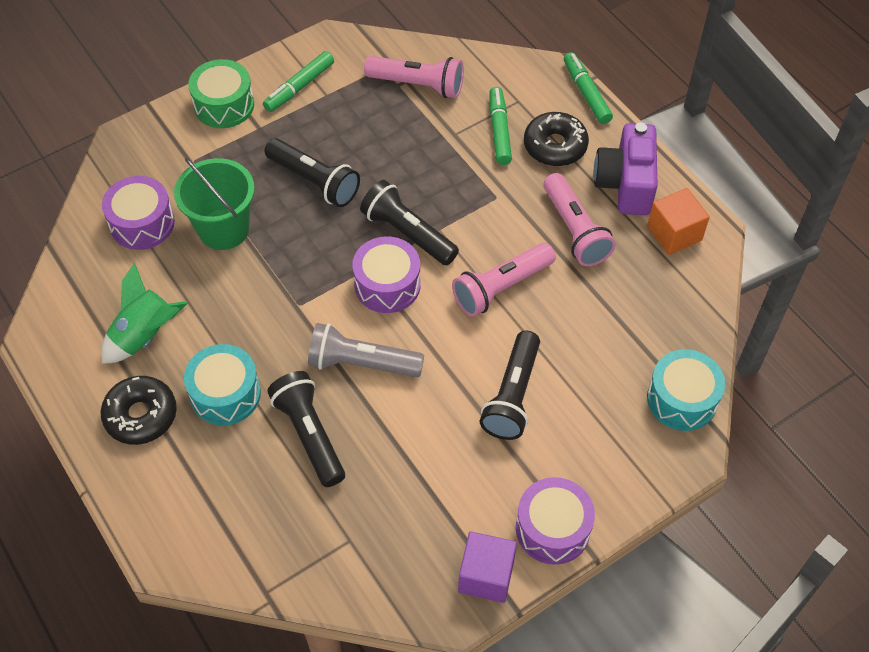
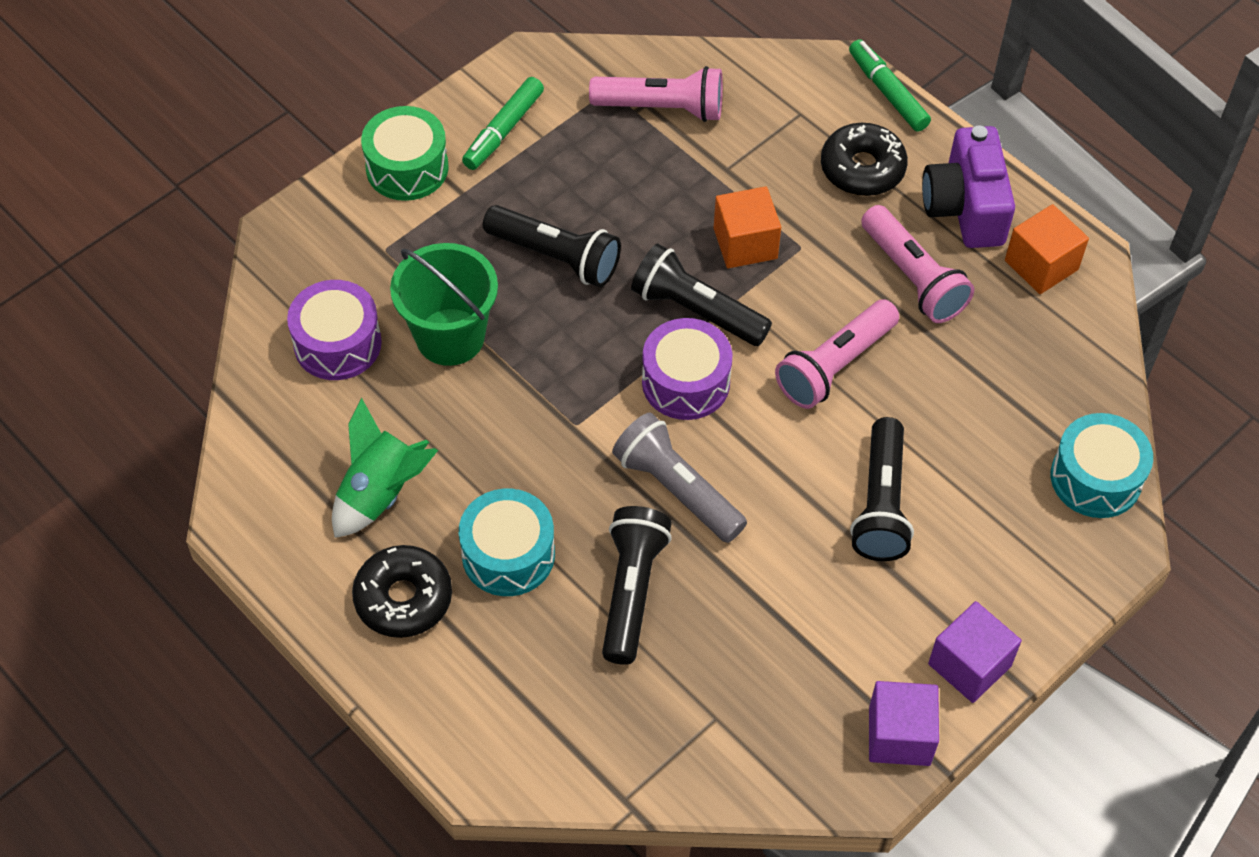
camera: 10 degrees left, 0 degrees up
black flashlight [267,371,345,487] -> black flashlight turned 45 degrees clockwise [602,506,672,665]
grey flashlight [308,323,424,377] -> grey flashlight turned 45 degrees clockwise [612,412,747,543]
green marker [489,87,512,165] -> none
purple drum [516,477,595,565] -> purple cube [928,601,1022,703]
none -> orange cube [714,186,781,268]

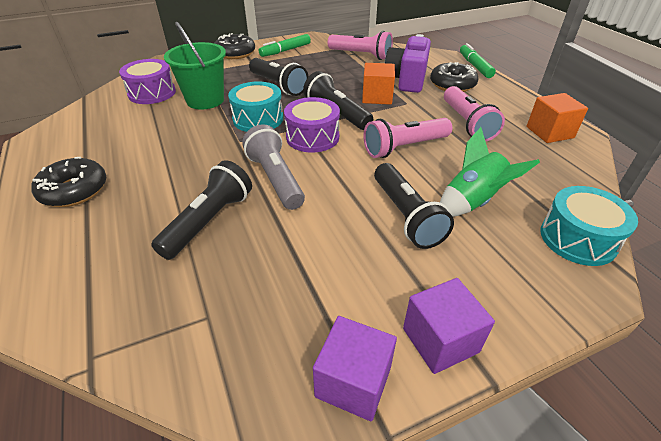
camera: 20 degrees right, 15 degrees down
green rocket [332,398,438,538] -> green rocket moved to [440,127,540,217]
green drum [361,106,449,201] -> black donut [215,33,255,59]
turquoise drum [459,489,555,596] -> turquoise drum moved to [228,82,283,132]
black flashlight [850,417,914,561] -> black flashlight turned 45 degrees counterclockwise [374,163,454,249]
purple camera [922,125,1015,248] -> purple camera moved to [385,34,431,93]

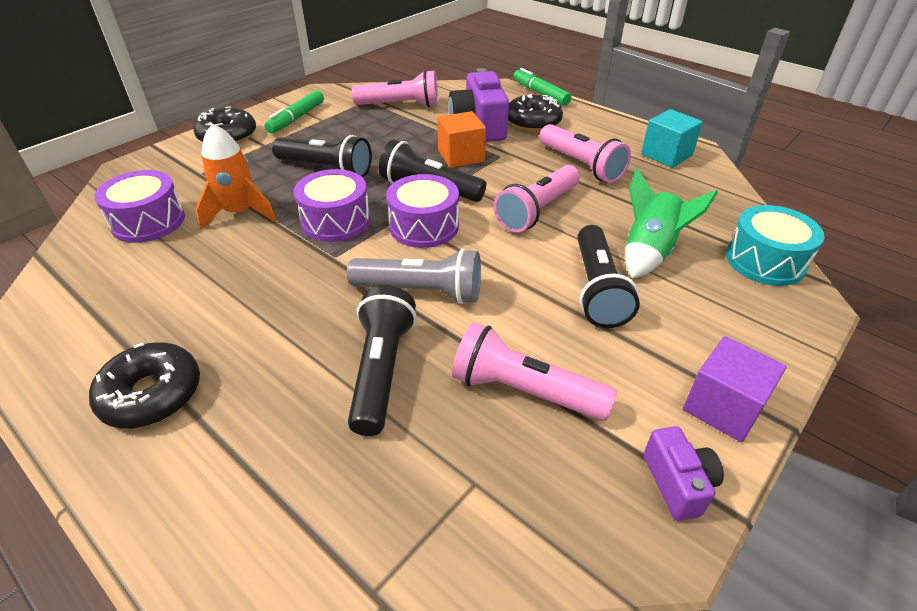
camera: 25 degrees left, 0 degrees up
green bucket [164,21,226,109] -> orange rocket [196,123,276,229]
turquoise drum [228,82,283,132] -> purple drum [293,169,370,242]
grey flashlight [242,124,305,210] -> grey flashlight turned 150 degrees clockwise [347,248,481,304]
purple cube [313,316,397,421] -> purple camera [644,426,724,521]
black flashlight [374,163,454,249] -> black flashlight turned 45 degrees clockwise [577,225,640,328]
orange cube [526,93,588,143] -> turquoise cube [641,109,703,168]
none -> pink flashlight [452,322,617,421]

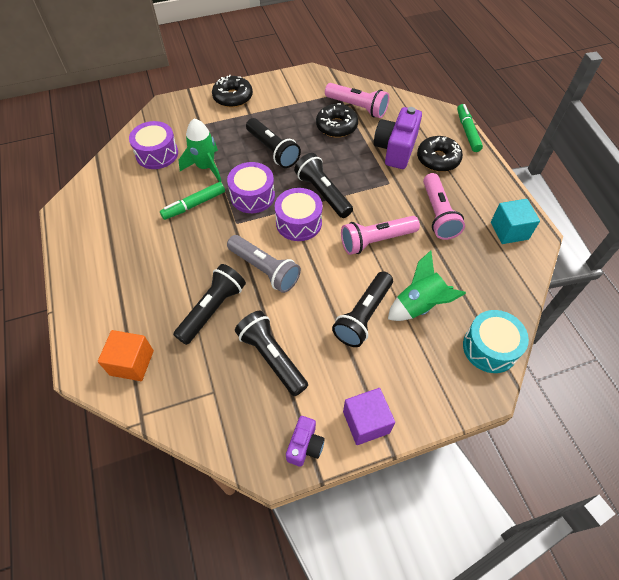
camera: 30 degrees right, 15 degrees up
black donut [89,343,200,428] -> black donut moved to [316,103,358,138]
orange rocket [196,123,276,229] -> green rocket [179,119,222,182]
green marker [264,90,324,133] -> green marker moved to [160,182,225,220]
orange cube [437,111,486,168] -> orange cube moved to [98,330,154,381]
pink flashlight [452,322,617,421] -> black flashlight [235,311,308,396]

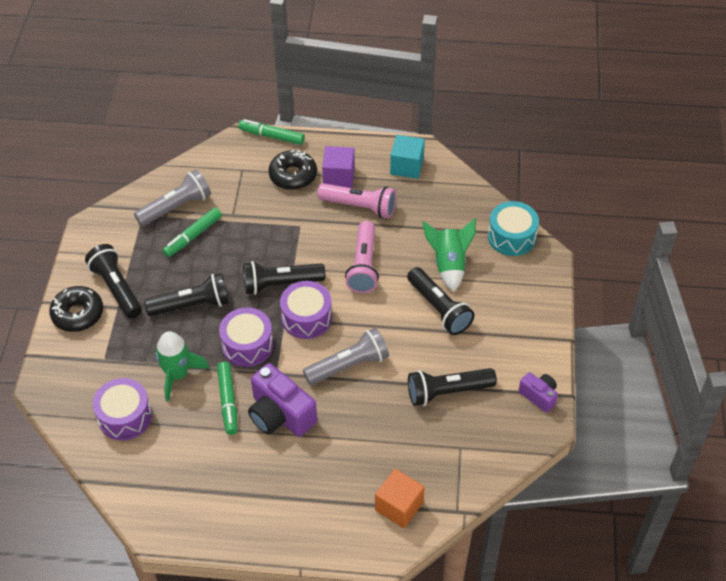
camera: 65 degrees left, 5 degrees down
black flashlight [173,264,246,345] -> black flashlight moved to [85,244,142,318]
black donut [316,103,358,138] -> green marker [162,207,222,257]
pink flashlight [325,83,389,118] -> grey flashlight [134,169,211,226]
purple cube [343,388,395,445] -> purple cube moved to [322,146,355,188]
purple camera [374,107,422,169] -> purple camera moved to [248,363,317,437]

